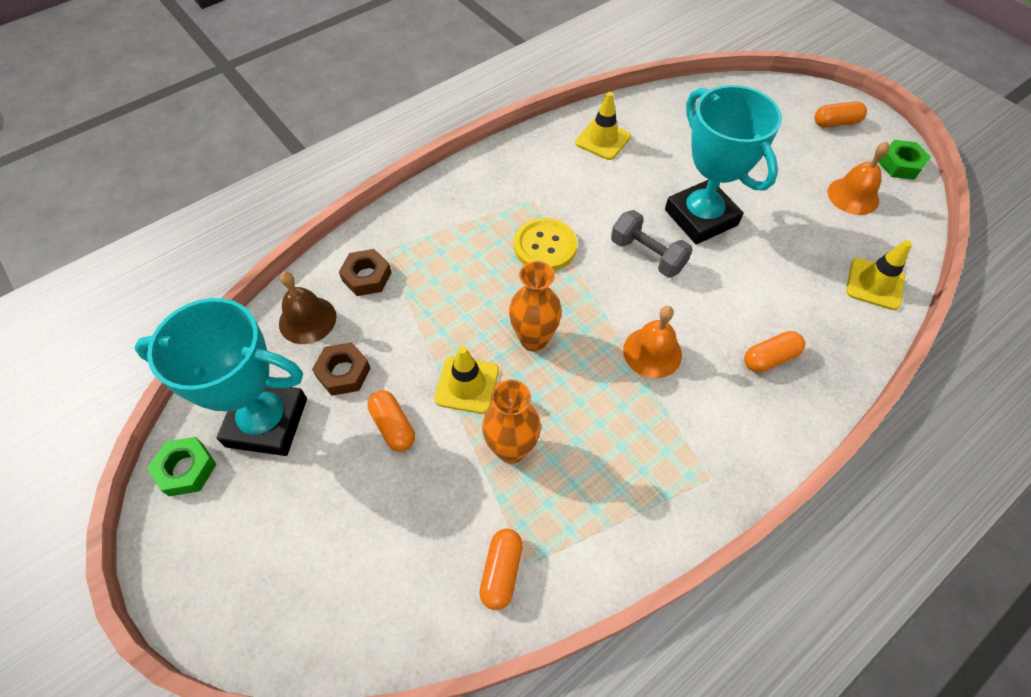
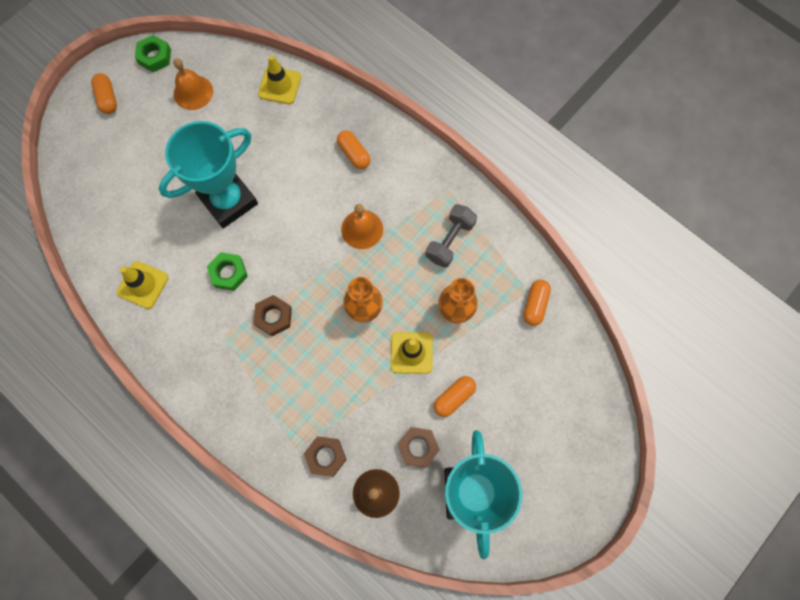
camera: 100 degrees left, 15 degrees up
green nut [147,437,217,497] -> green nut moved to [207,252,248,291]
orange capsule [479,529,523,610] -> orange capsule turned 75 degrees counterclockwise [524,280,551,326]
yellow button [514,218,577,270] -> brown nut [253,295,292,336]
grey dumbbell [611,210,693,278] -> grey dumbbell moved to [426,204,477,268]

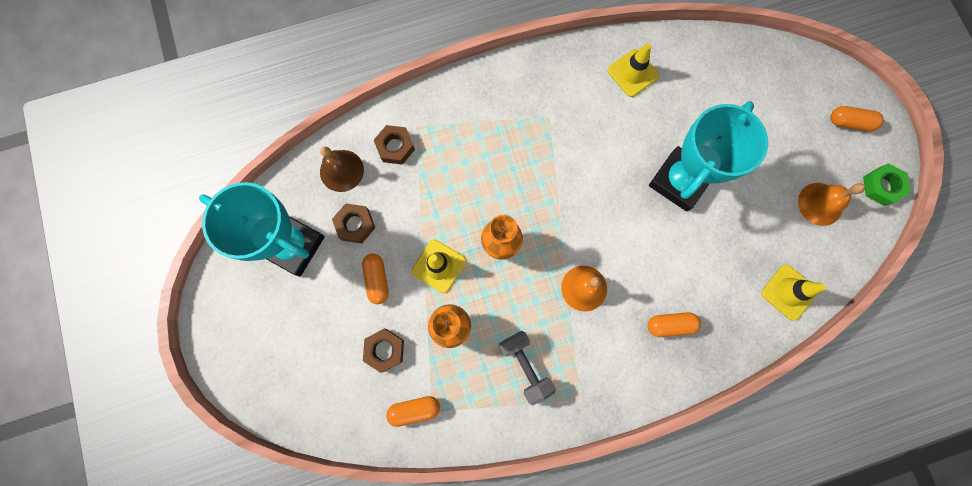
camera: 120 degrees right, 5 degrees up
turquoise trophy [159,121,258,228] -> turquoise trophy turned 45 degrees clockwise [649,101,768,211]
green nut [207,252,248,291] -> none
brown nut [253,295,292,336] -> brown nut moved to [363,329,404,373]
orange capsule [524,280,551,326] -> orange capsule turned 60 degrees counterclockwise [386,396,440,427]

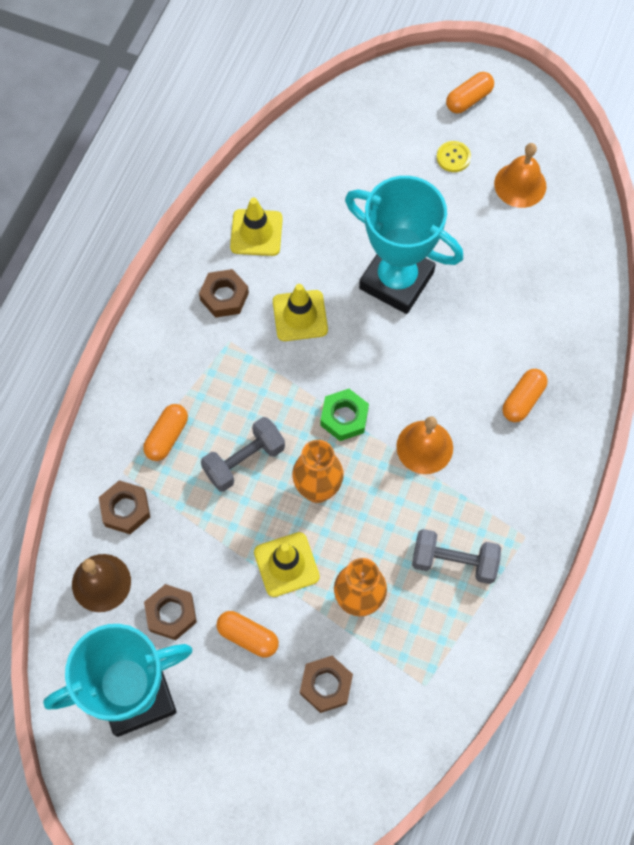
camera: 50 degrees left, 10 degrees down
orange capsule [386,396,440,427] -> orange capsule moved to [143,404,188,461]
turquoise trophy [649,101,768,211] -> turquoise trophy turned 45 degrees counterclockwise [345,176,463,314]
yellow traffic cone [761,265,826,321] -> yellow traffic cone moved to [273,284,328,341]
green nut [863,163,911,206] -> green nut moved to [321,389,369,441]
none -> brown nut [199,269,249,318]
none -> grey dumbbell [201,417,285,492]
none -> yellow button [437,141,471,172]

